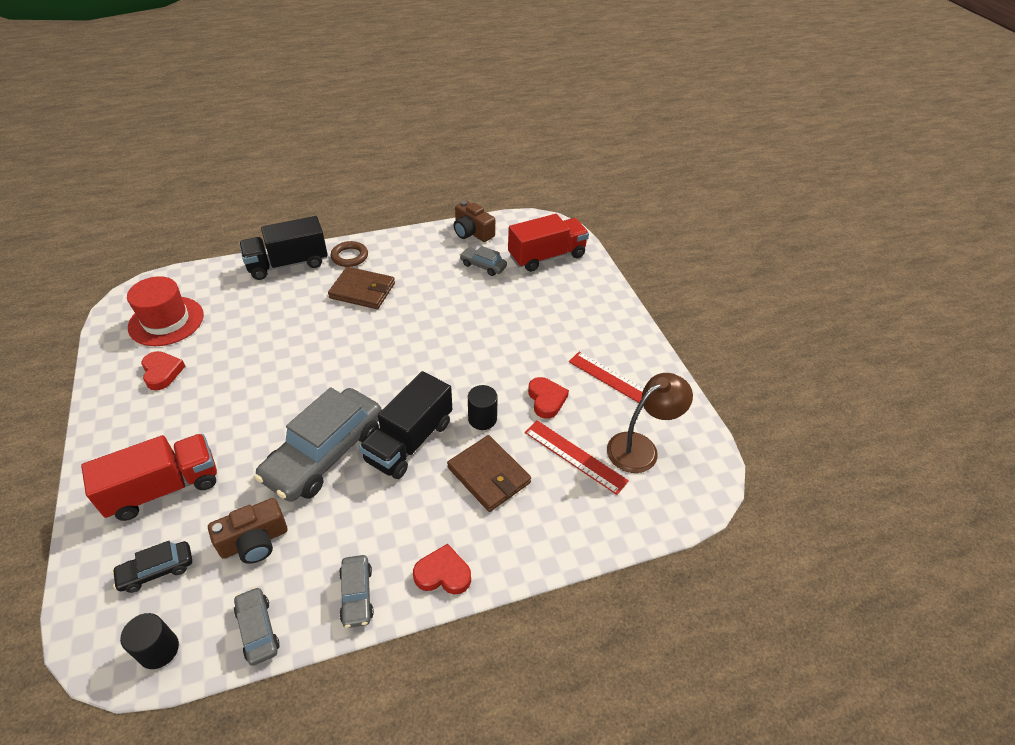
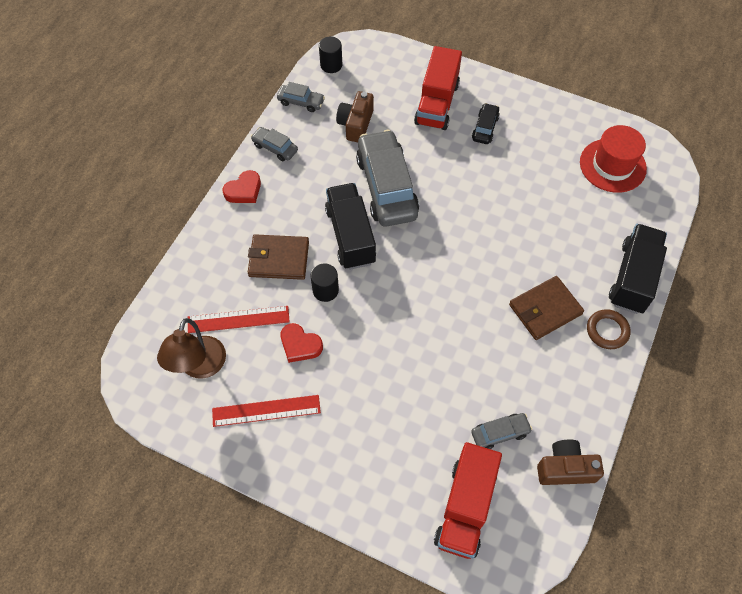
camera: 135 degrees right, 15 degrees up
black car [112,541,192,593] -> black car moved to [472,103,500,144]
red heart [141,351,185,390] -> none

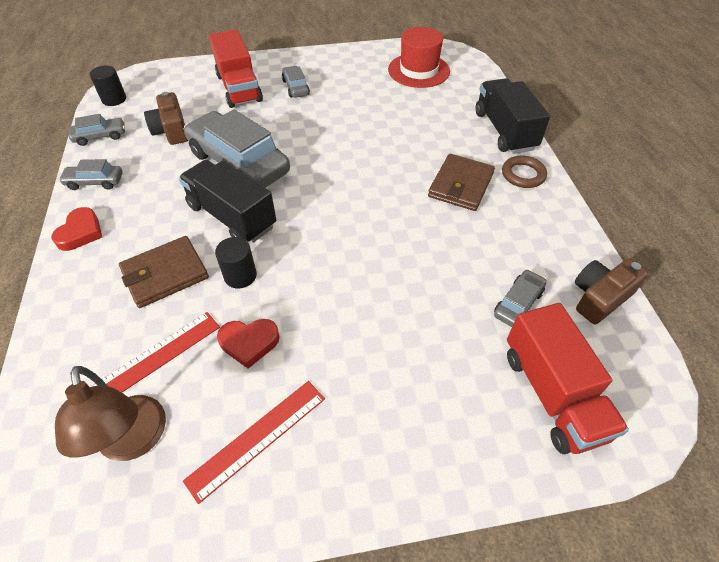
camera: 35 degrees left, 10 degrees down
black car [472,103,500,144] -> grey car [282,66,310,98]

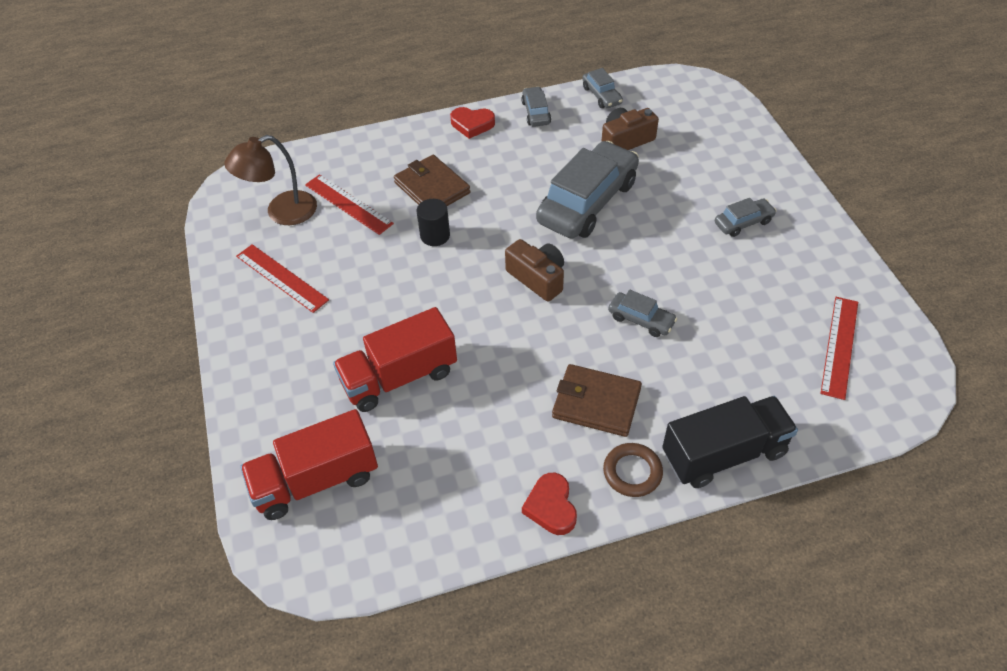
camera: 85 degrees right, 0 degrees up
black cylinder [90,65,126,106] -> none
black truck [179,160,276,243] -> none
red truck [209,29,263,108] -> red truck moved to [333,307,457,412]
red heart [217,319,280,369] -> red heart moved to [522,473,577,535]
red hat [388,27,450,88] -> red ruler [820,297,858,400]
grey car [494,269,547,327] -> grey car moved to [608,290,677,337]
brown camera [575,259,648,324] -> brown camera moved to [505,239,564,302]

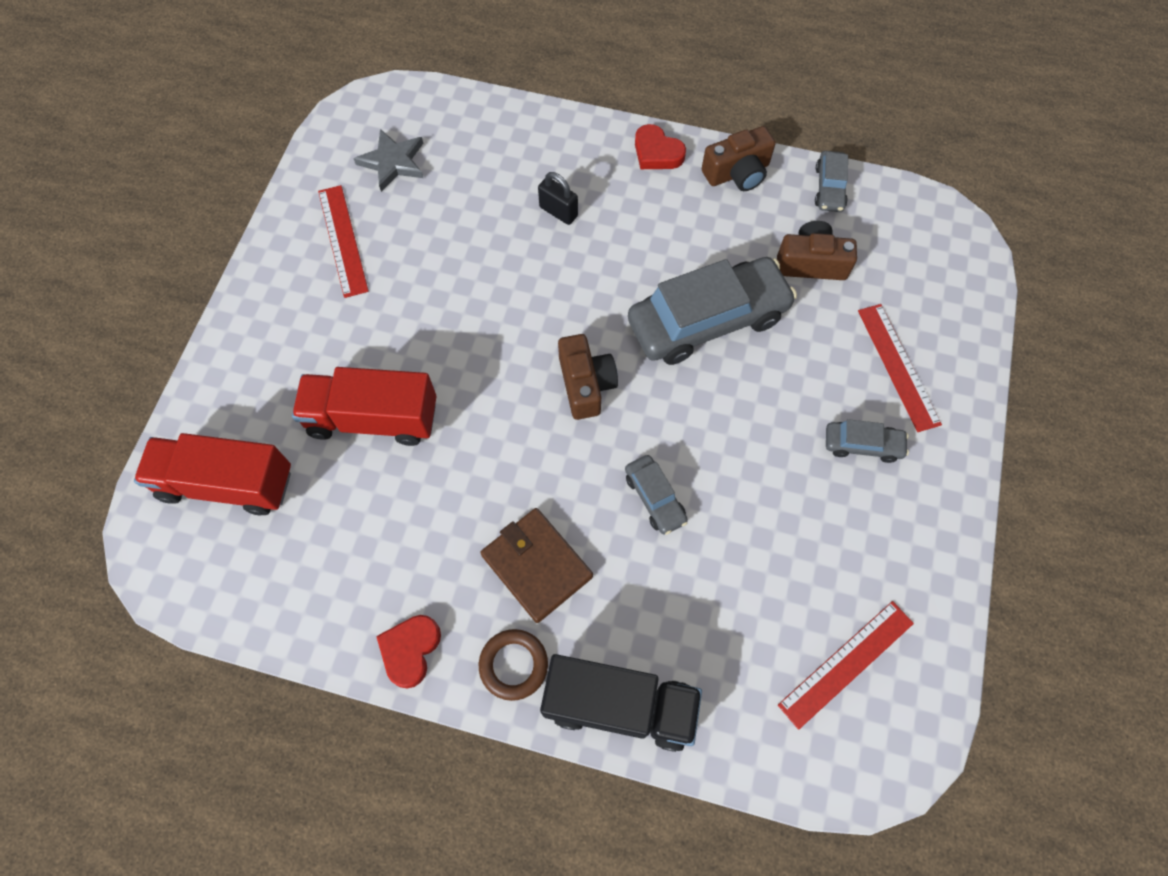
camera: 30 degrees right, 15 degrees up
brown lamp [224,135,317,225] -> grey star [353,129,423,192]
red ruler [305,174,394,235] -> red ruler moved to [858,304,942,432]
brown wallet [394,155,470,206] -> black padlock [538,172,578,225]
black cylinder [417,199,450,246] -> none
grey car [521,87,551,127] -> brown camera [702,126,776,191]

